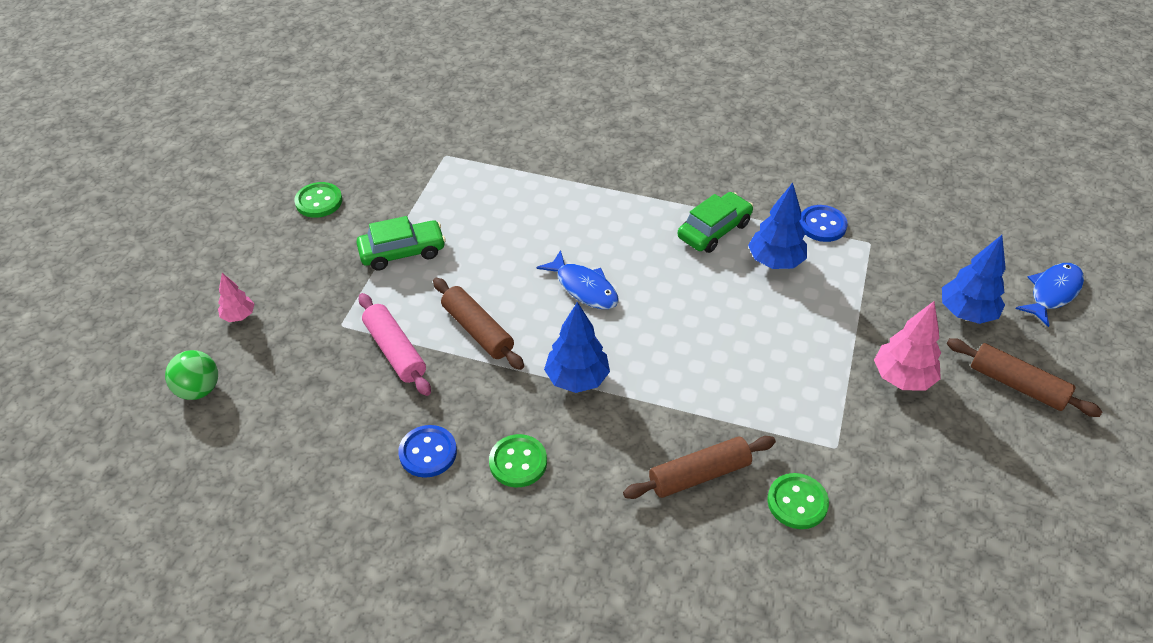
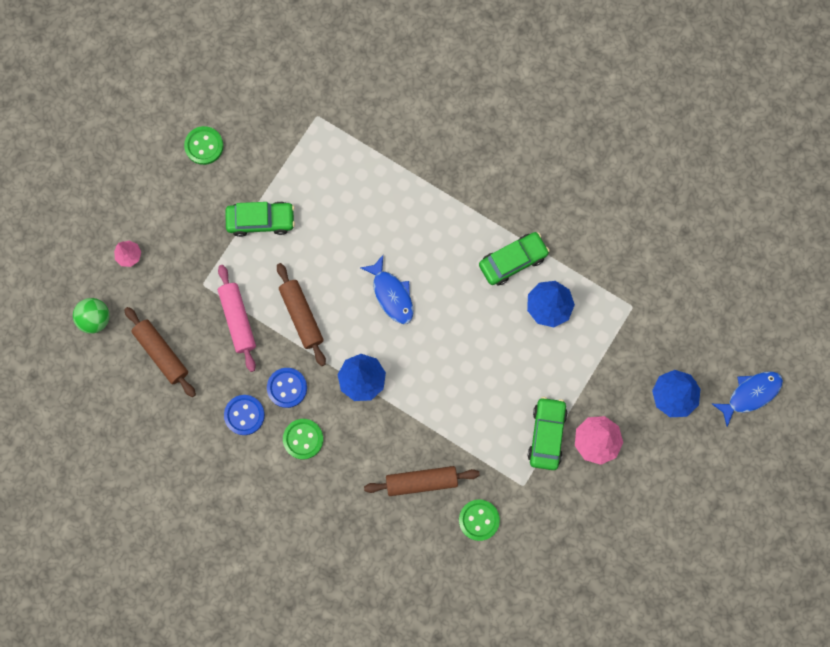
camera: 15 degrees right, 30 degrees up
blue button [799,205,848,242] -> blue button moved to [267,368,307,408]
brown rolling pin [946,338,1103,417] -> brown rolling pin moved to [124,307,196,397]
none -> green car [528,397,568,470]

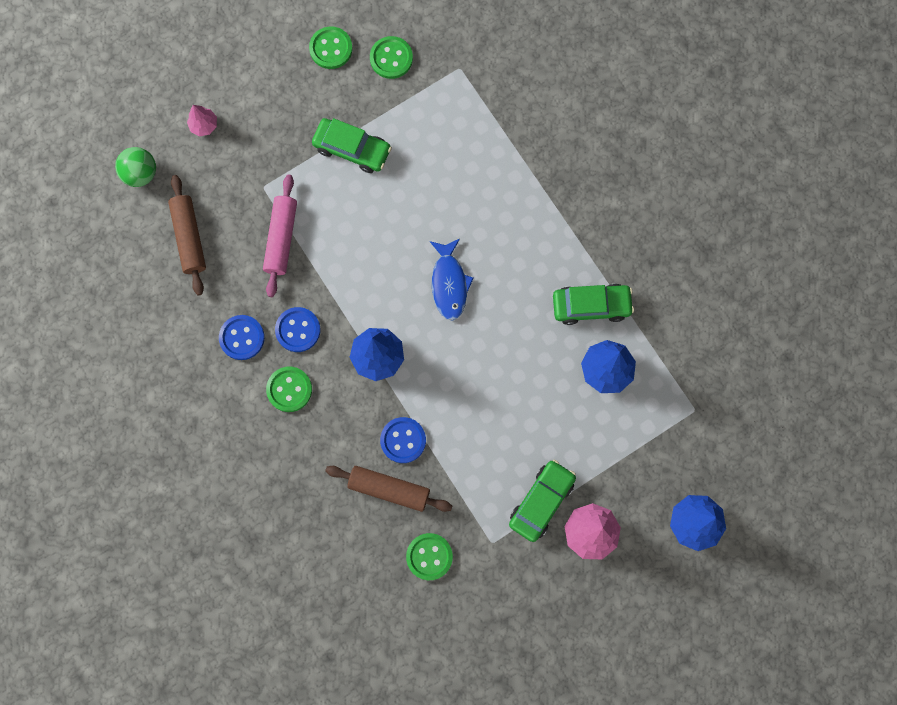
camera: 25 degrees right, 0 degrees up
brown rolling pin [277,263,326,366] -> none
blue fish [712,371,783,427] -> none
none -> green button [370,36,413,79]
none -> blue button [380,417,426,463]

